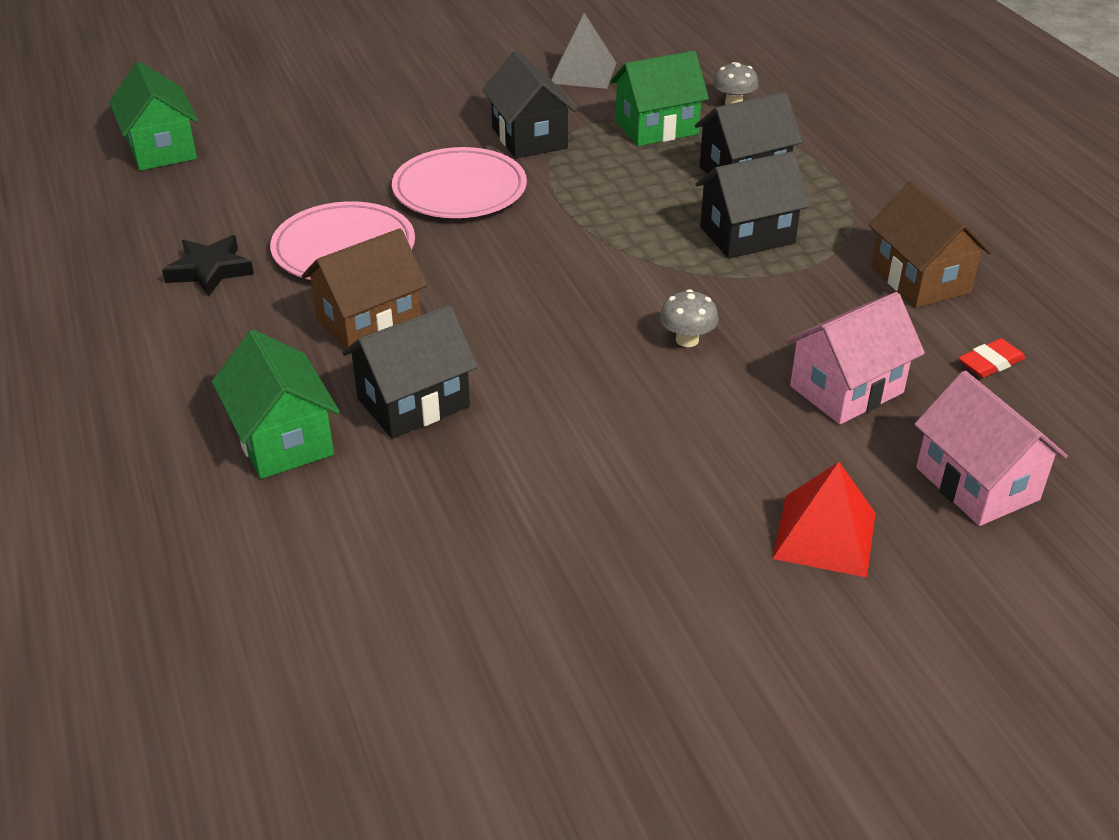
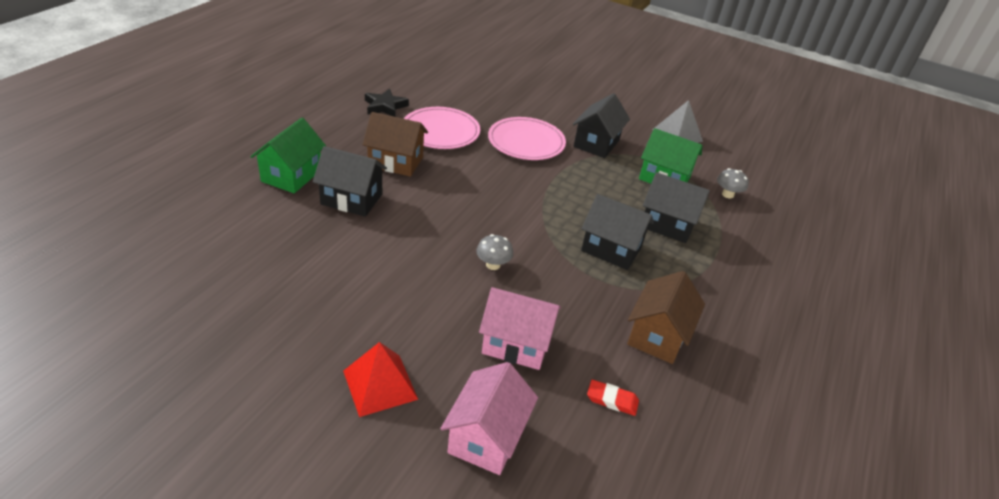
camera: 45 degrees right, 0 degrees up
green house [109,62,198,171] -> none

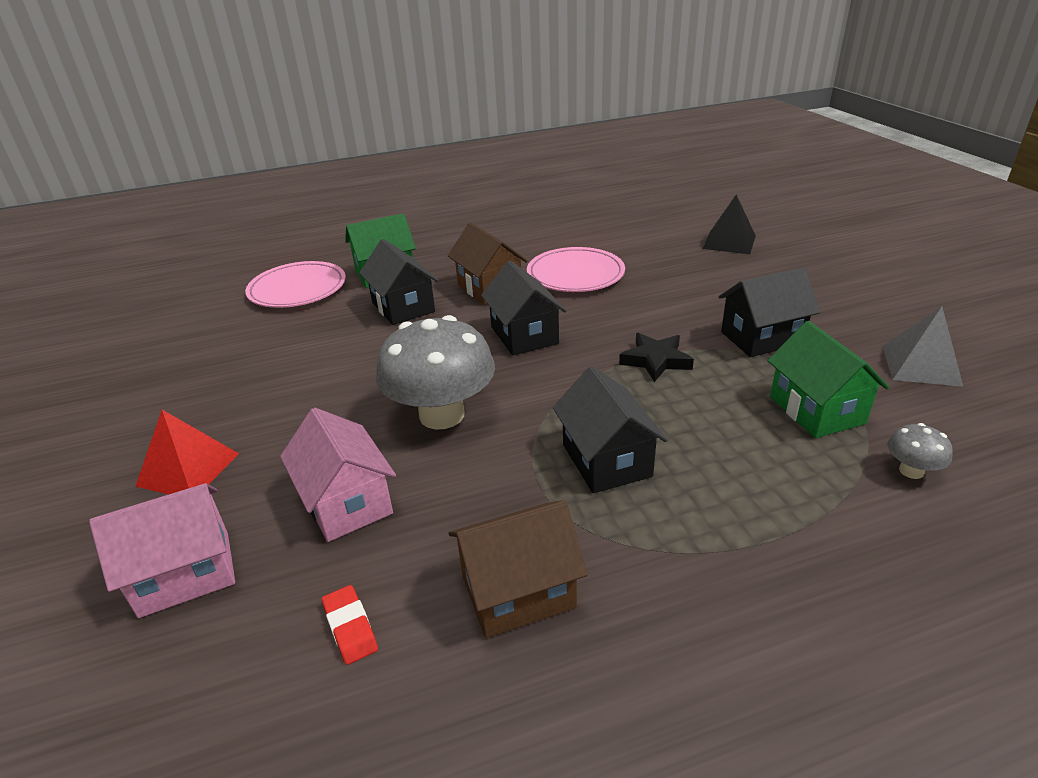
camera: 50 degrees right, 5 degrees down
black star [365,88,409,117] -> black star moved to [619,333,694,382]
grey mushroom [476,234,513,270] -> grey mushroom [376,315,495,430], size x2.33
pink plate [488,117,566,160] -> pink plate moved to [245,261,346,308]
black house [643,172,710,243] -> black house moved to [481,261,567,355]
none -> black pyramid [703,195,756,254]

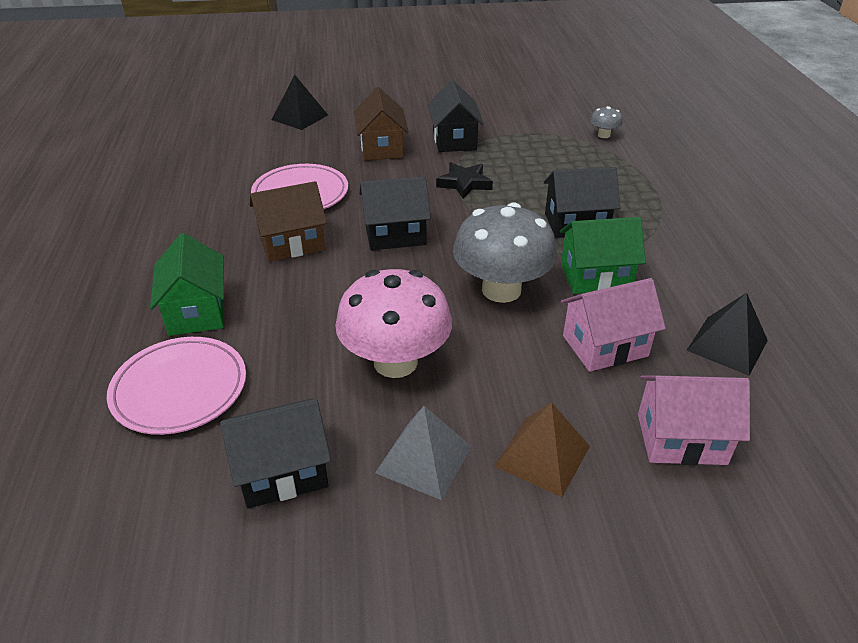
camera: 80 degrees left, 5 degrees up
pink house [89,483,235,618] -> pink house turned 75 degrees counterclockwise [638,375,750,465]
red pyramid [135,410,239,495] -> brown pyramid [494,402,590,497]
red eraser [322,585,378,665] -> black pyramid [687,293,768,376]
black house [359,239,439,325] -> black house moved to [220,398,331,509]
brown house [449,500,588,638] -> brown house moved to [354,87,409,160]
green house [768,321,889,438] -> green house moved to [560,217,646,294]
grey pyramid [882,306,963,387] -> grey pyramid moved to [375,406,472,500]
none -> pink mushroom [335,269,452,378]

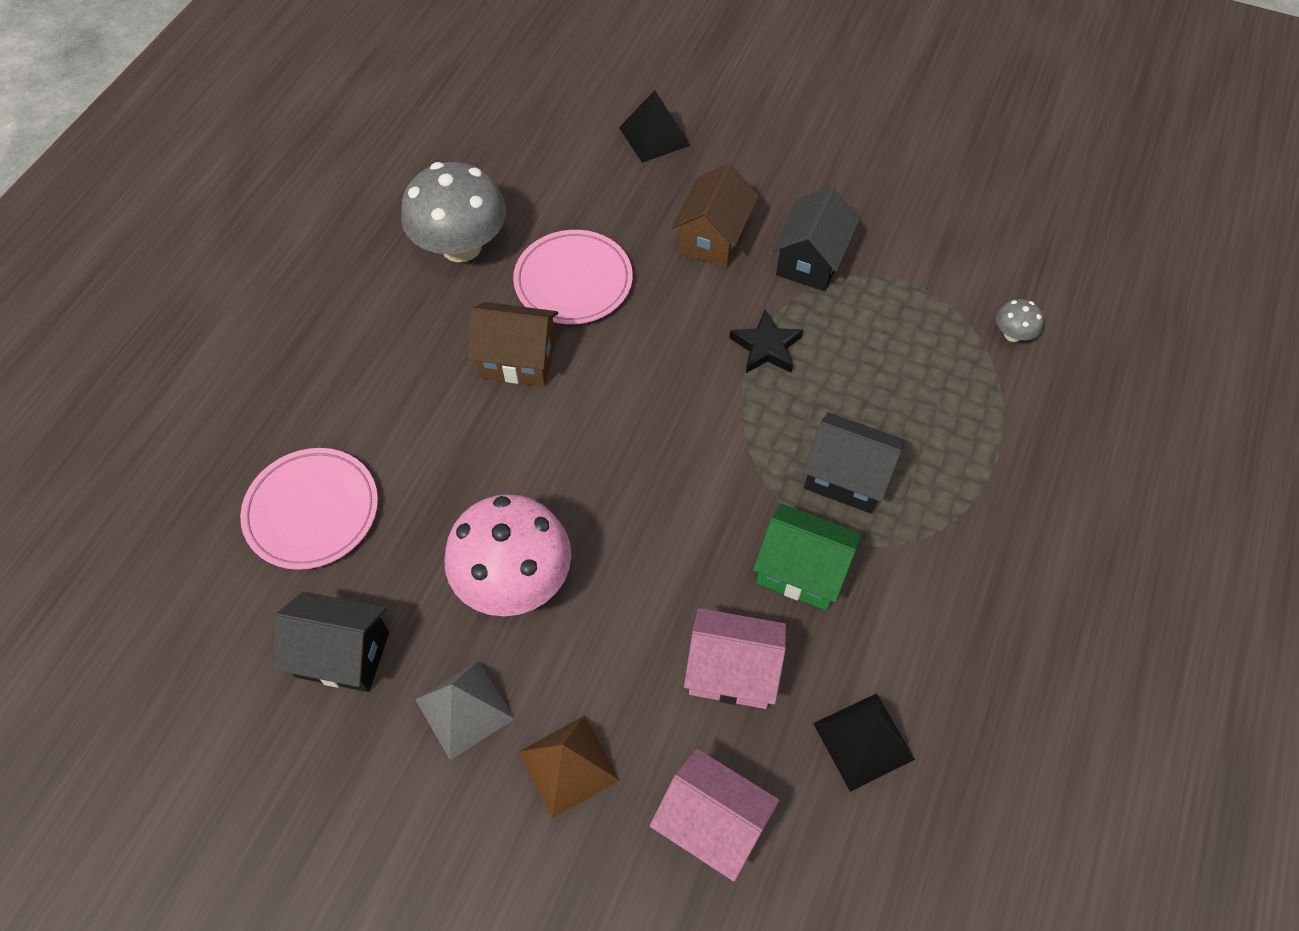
camera: 30 degrees right, 20 degrees up
green house [150,233,224,336] -> none
black house [359,176,431,250] -> none
grey mushroom [453,202,557,303] -> grey mushroom moved to [401,162,506,262]

